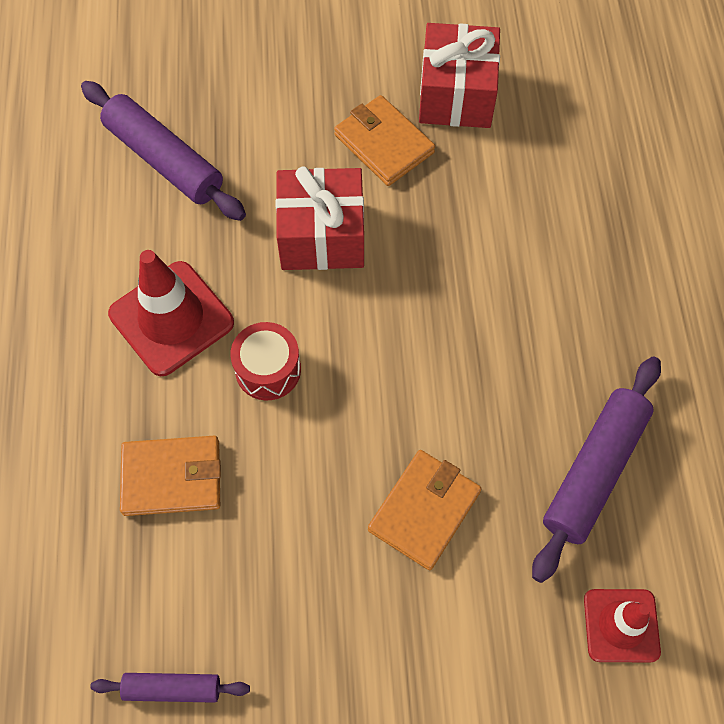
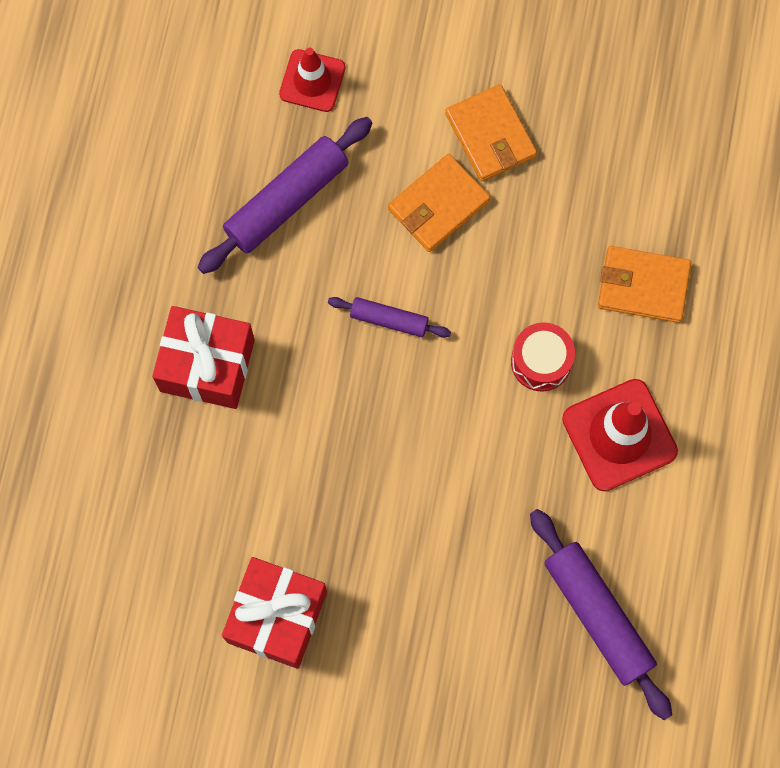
camera: 165 degrees left, 10 degrees up
purple rolling pin [90,673,250,703] -> purple rolling pin moved to [328,297,451,338]
red gift [276,166,364,270] -> red gift moved to [152,306,255,409]
orange wallet [334,95,435,186] -> orange wallet moved to [445,84,537,181]

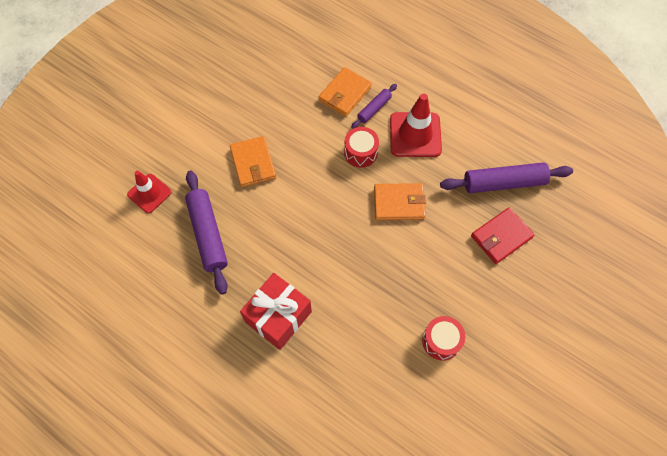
camera: 65 degrees left, 10 degrees down
red gift [222,557,327,669] -> red drum [422,316,465,360]
purple rolling pin [328,297,451,338] -> purple rolling pin moved to [351,84,397,129]
orange wallet [445,84,537,181] -> orange wallet moved to [374,183,426,220]
none -> red wallet [471,207,535,264]

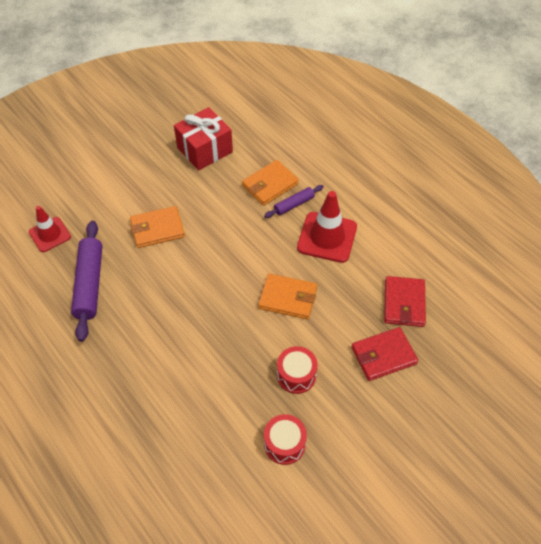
camera: 15 degrees right, 10 degrees down
orange wallet [230,136,276,187] -> orange wallet turned 75 degrees clockwise [130,206,185,248]
red gift [240,273,312,350] -> red gift moved to [174,107,233,171]
red drum [344,127,379,168] -> red drum moved to [277,346,318,394]
purple rolling pin [440,162,573,193] -> red wallet [384,276,426,327]

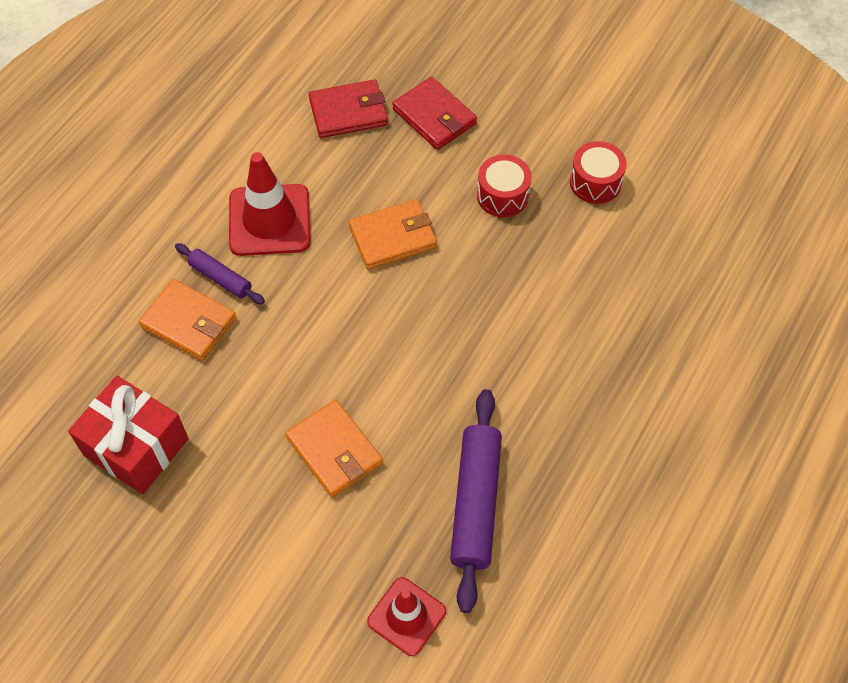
camera: 110 degrees left, 5 degrees up
purple rolling pin [71,221,102,342] -> purple rolling pin turned 60 degrees counterclockwise [450,389,502,613]
orange wallet [258,273,317,319] -> orange wallet turned 75 degrees clockwise [349,199,437,269]

